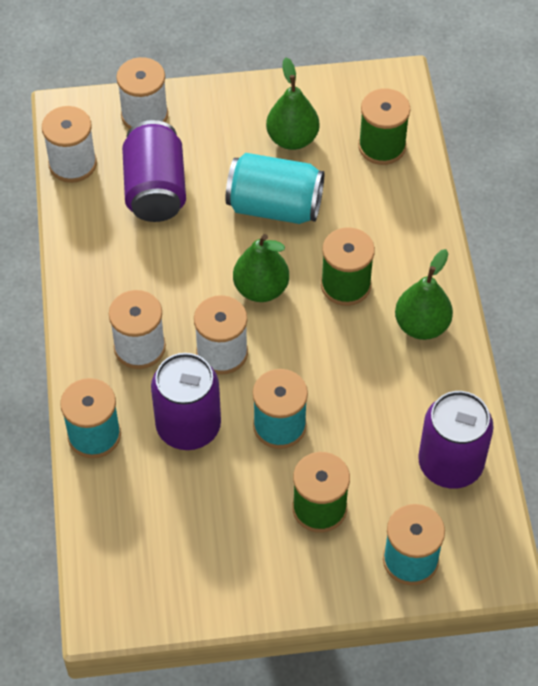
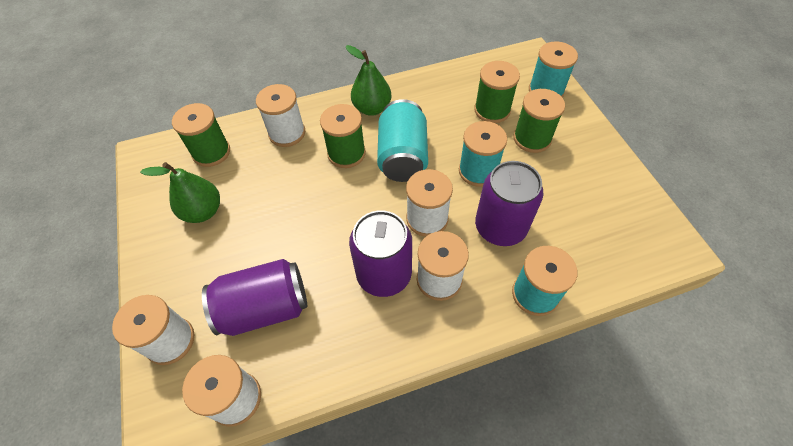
camera: 100 degrees left, 0 degrees up
turquoise can [226,153,324,224] -> turquoise can moved to [377,99,428,182]
green pear [233,234,289,302] -> none
purple can [418,391,494,489] -> purple can moved to [349,210,412,297]
none -> white spool [256,84,305,147]
none -> green spool [474,61,520,123]

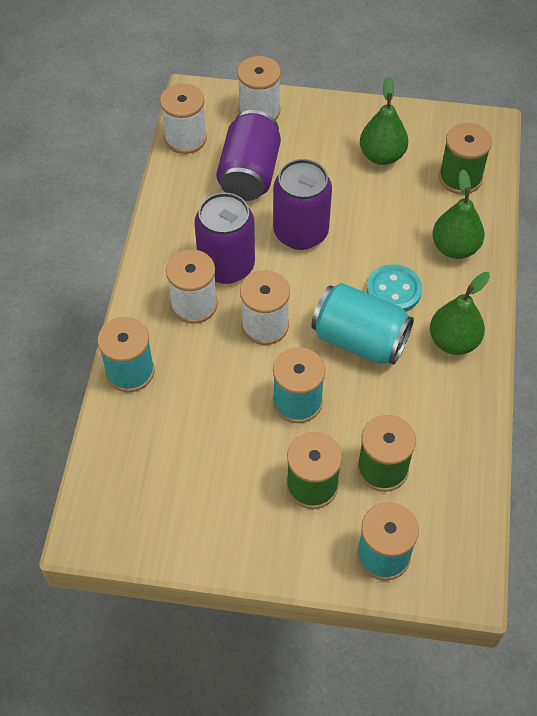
camera: 115 degrees right, 0 degrees up
white spool [256,84,305,147] -> green pear [432,169,484,259]
green spool [320,104,366,168] -> turquoise button [367,264,422,312]
purple can [475,161,543,246] -> purple can moved to [273,159,332,250]

